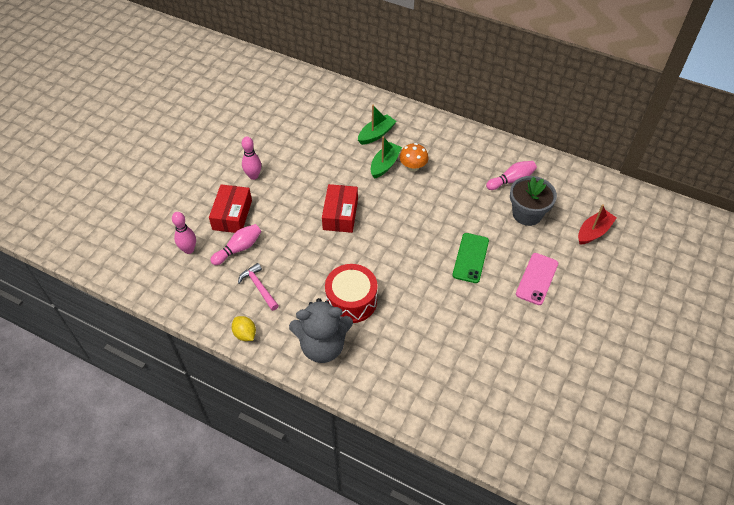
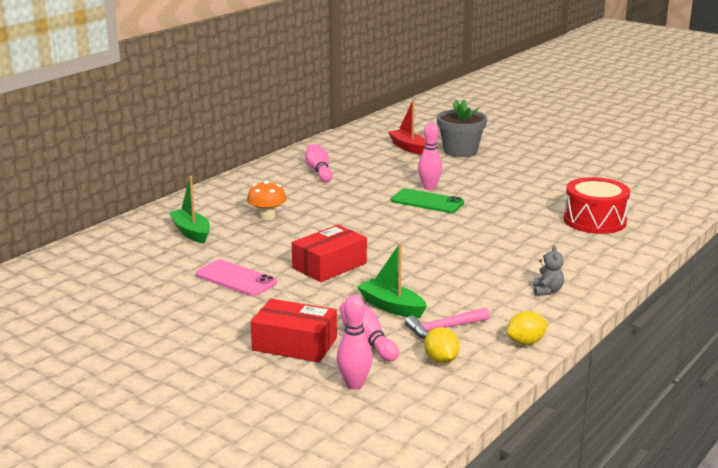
camera: 80 degrees left, 30 degrees down
pink bowling pin [242,137,261,180] -> pink bowling pin moved to [418,122,442,190]
grey teddy bear [289,298,353,363] -> grey teddy bear [533,246,564,296], size x0.41
red box [322,184,358,233] -> red box turned 60 degrees counterclockwise [292,225,367,282]
red drum [325,264,377,323] -> red drum moved to [564,177,630,234]
green boat [371,136,402,179] -> green boat moved to [357,243,427,318]
grey flower pot [510,176,557,226] -> grey flower pot moved to [437,99,487,157]
pink phone [516,253,558,305] -> pink phone moved to [196,260,277,296]
none -> yellow lemon [424,327,460,364]

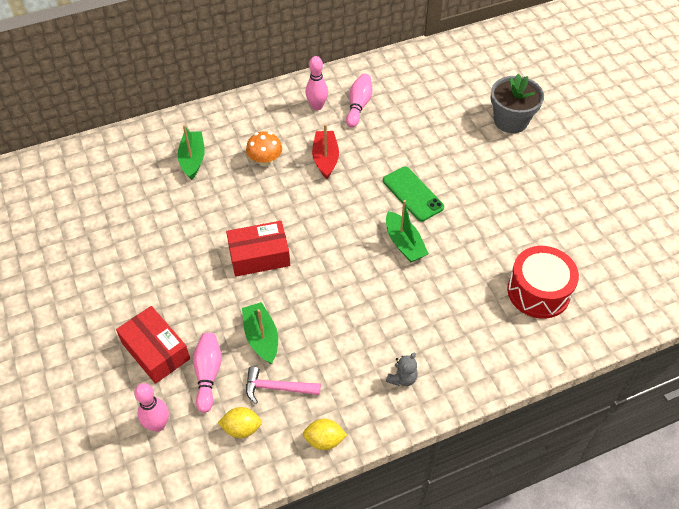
camera: 30 degrees right, 30 degrees up
pink phone [196,260,277,296] -> none
red boat [388,100,426,155] -> red boat moved to [312,124,339,179]
pink bowling pin [418,122,442,190] -> pink bowling pin moved to [305,56,328,110]
yellow lemon [424,327,460,364] -> yellow lemon turned 75 degrees clockwise [218,407,262,438]
none -> green boat [386,200,429,262]

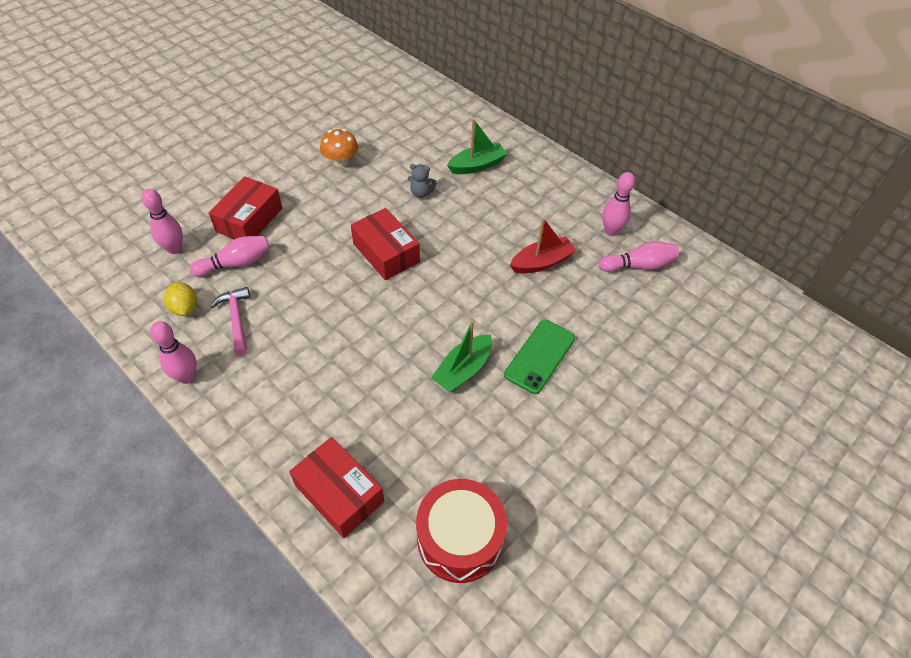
camera: 65 degrees right, 0 degrees up
green boat [242,302,278,364] -> none
orange mushroom [246,131,282,167] -> orange mushroom moved to [320,129,358,167]
yellow lemon [303,419,347,450] -> pink bowling pin [150,321,197,384]
grey teddy bear [386,352,418,386] -> grey teddy bear moved to [408,164,437,198]
grey flower pot [490,74,544,133] -> none
none -> red box [289,437,384,538]

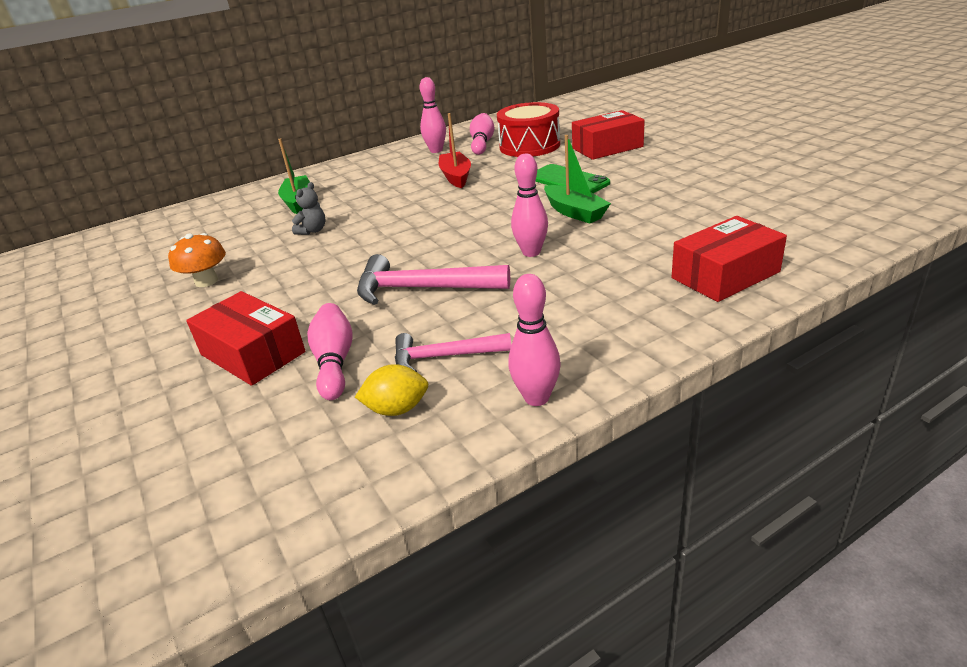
camera: 70 degrees left, 20 degrees down
pink bowling pin [142,189,183,254] -> pink bowling pin moved to [511,154,548,257]
red box [351,208,420,280] -> red box moved to [572,110,645,160]
red drum [416,479,507,583] -> red drum moved to [497,102,560,157]
none -> pink hammer [357,254,510,305]

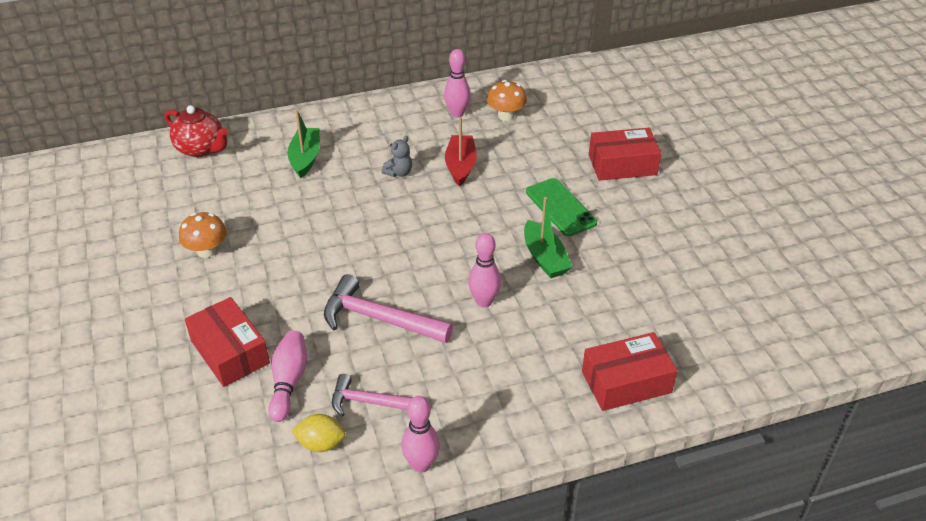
camera: 10 degrees right, 10 degrees up
grey teddy bear [292,182,326,235] -> grey teddy bear moved to [381,136,412,177]
pink bowling pin [470,113,495,155] -> orange mushroom [487,80,527,121]
red drum [497,102,560,157] -> none
none -> red teapot [165,105,229,157]

